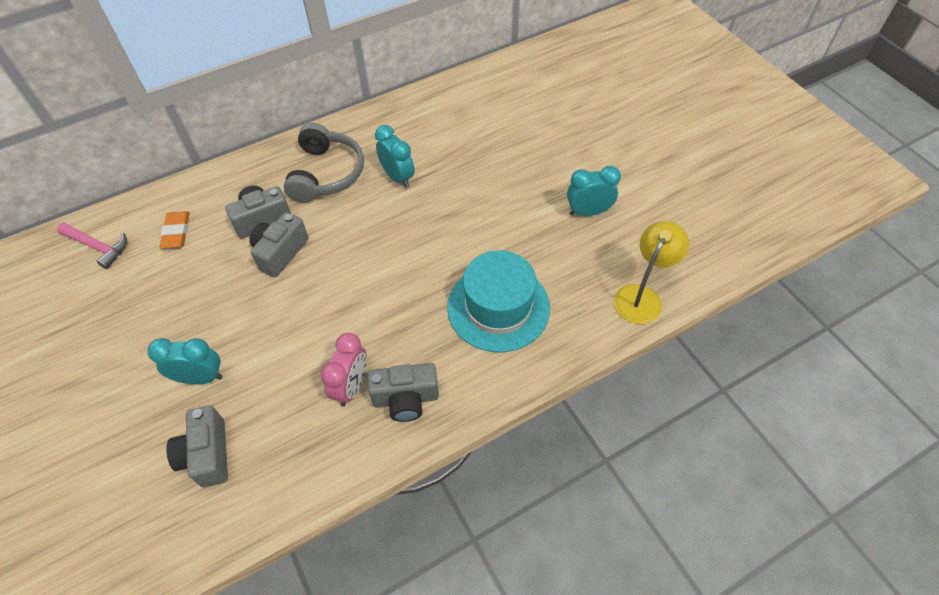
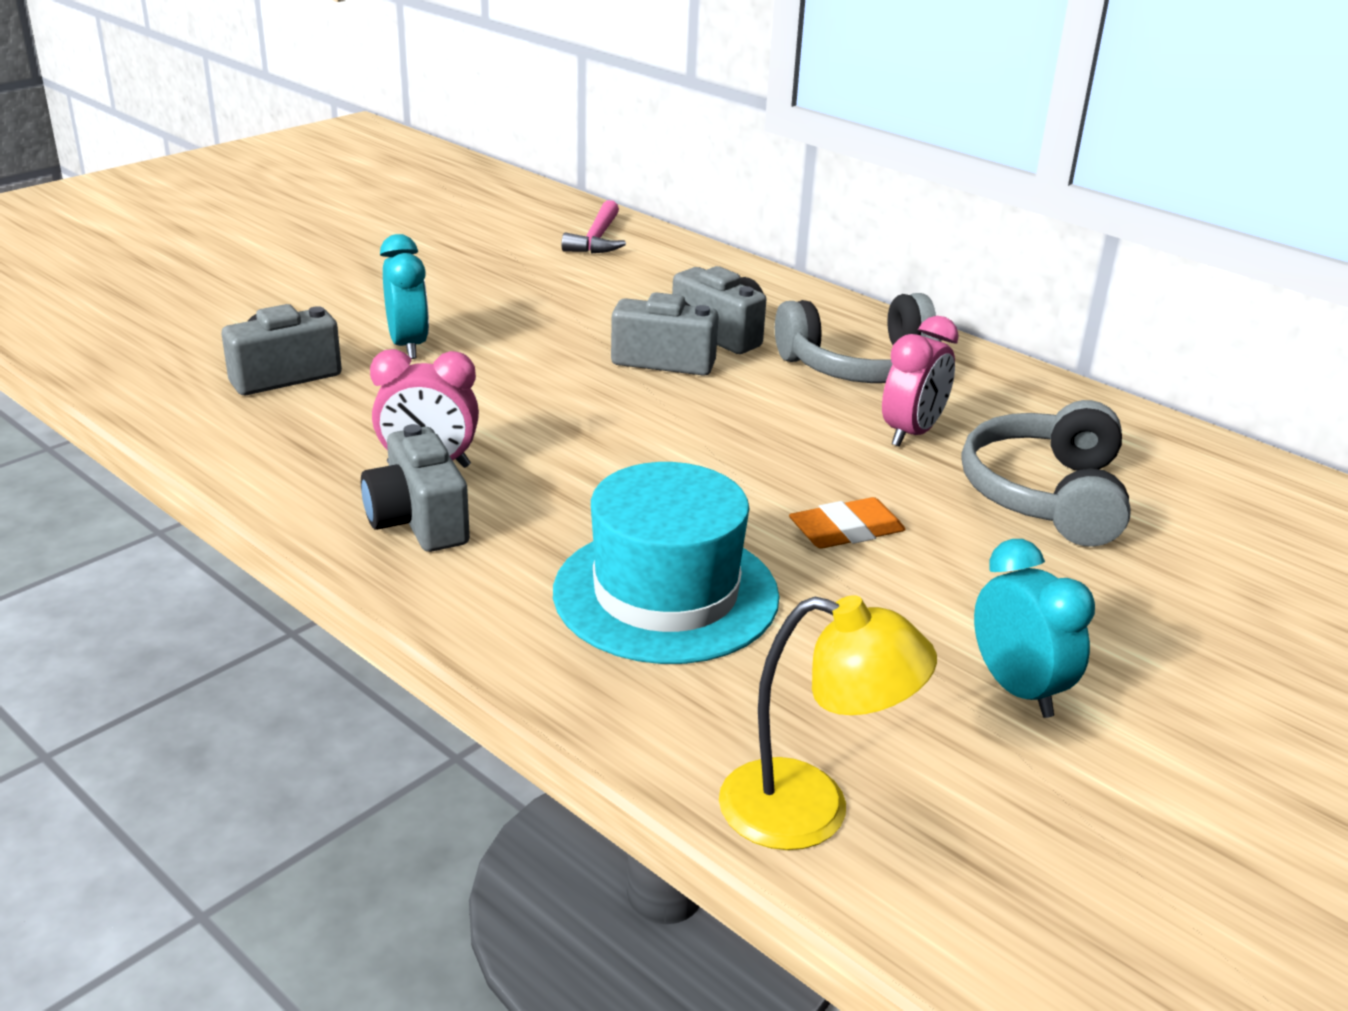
camera: 70 degrees right, 25 degrees down
orange eraser [160,211,190,249] -> orange eraser moved to [789,497,906,549]
turquoise clock [375,125,415,188] -> pink clock [882,316,959,447]
none -> grey headphones [962,400,1131,547]

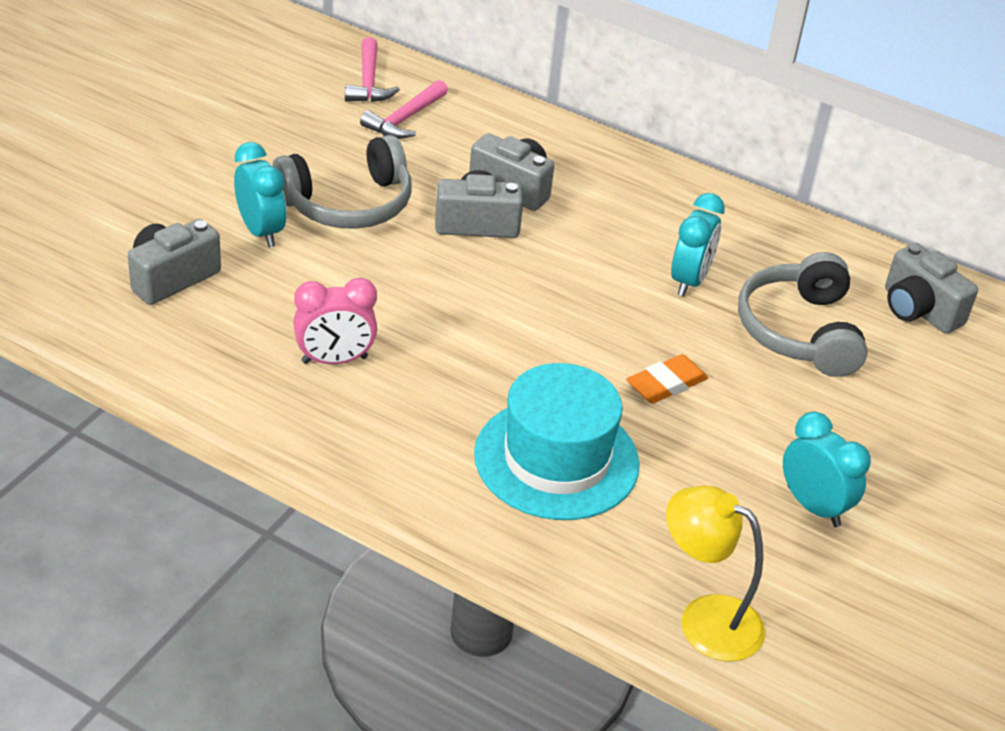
camera: 15 degrees left, 10 degrees up
grey camera [361,424,470,552] -> grey camera moved to [885,243,978,334]
yellow lamp [719,595,937,850] -> yellow lamp turned 150 degrees counterclockwise [666,485,765,661]
grey headphones [775,293,942,383] -> grey headphones moved to [272,135,412,229]
pink clock [882,316,959,447] -> turquoise clock [671,193,725,296]
none -> pink hammer [360,80,448,139]

